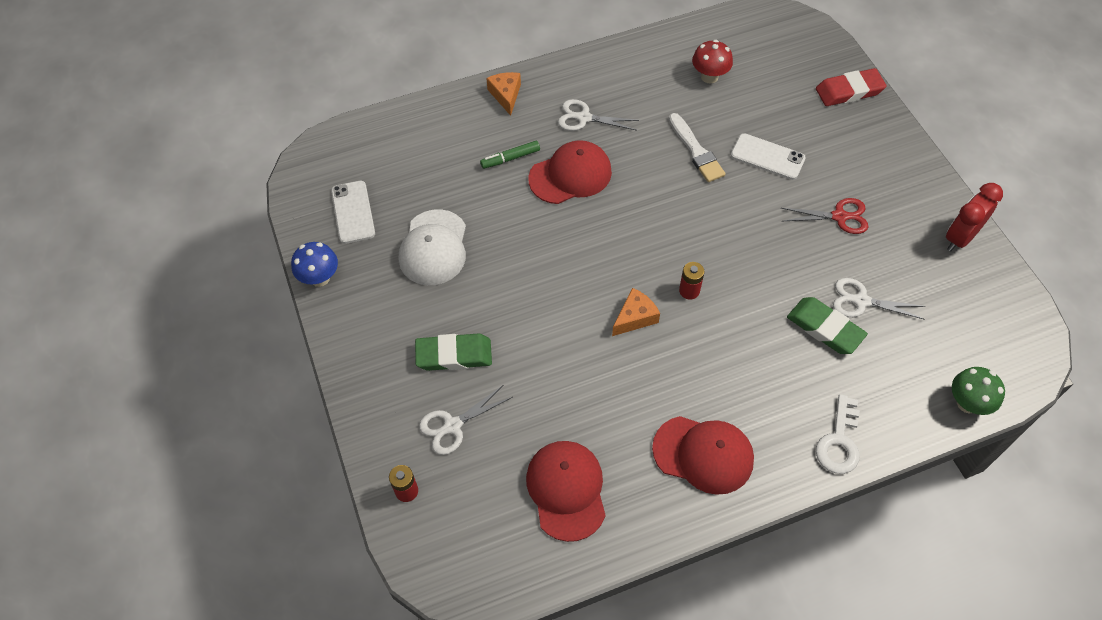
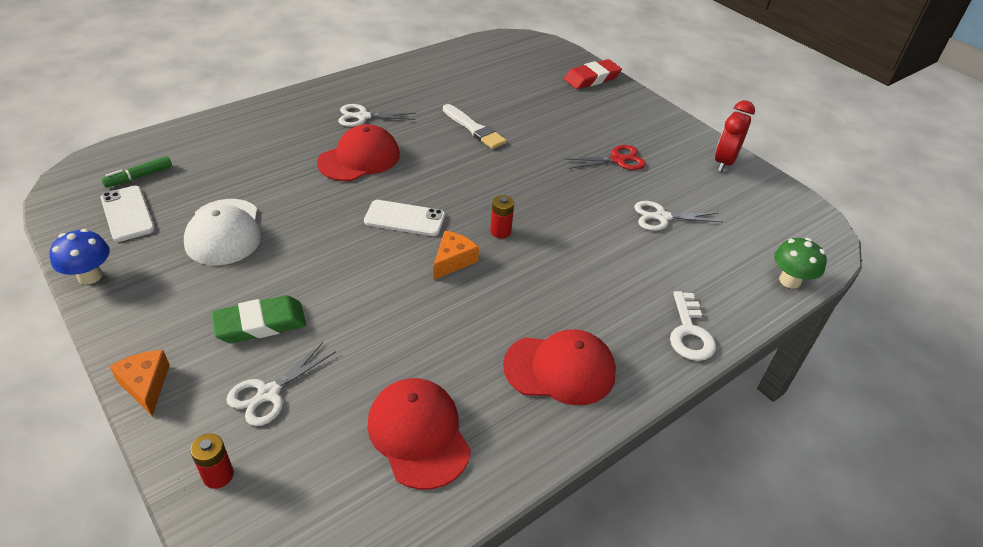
camera: 20 degrees left, 15 degrees down
green marker [480,141,540,169] -> green marker moved to [102,156,172,188]
orange cheese [486,72,521,116] -> orange cheese moved to [109,350,170,416]
red mushroom [692,40,733,84] -> none
white phone [731,133,806,180] -> white phone moved to [364,200,445,236]
green eraser [787,297,868,354] -> none

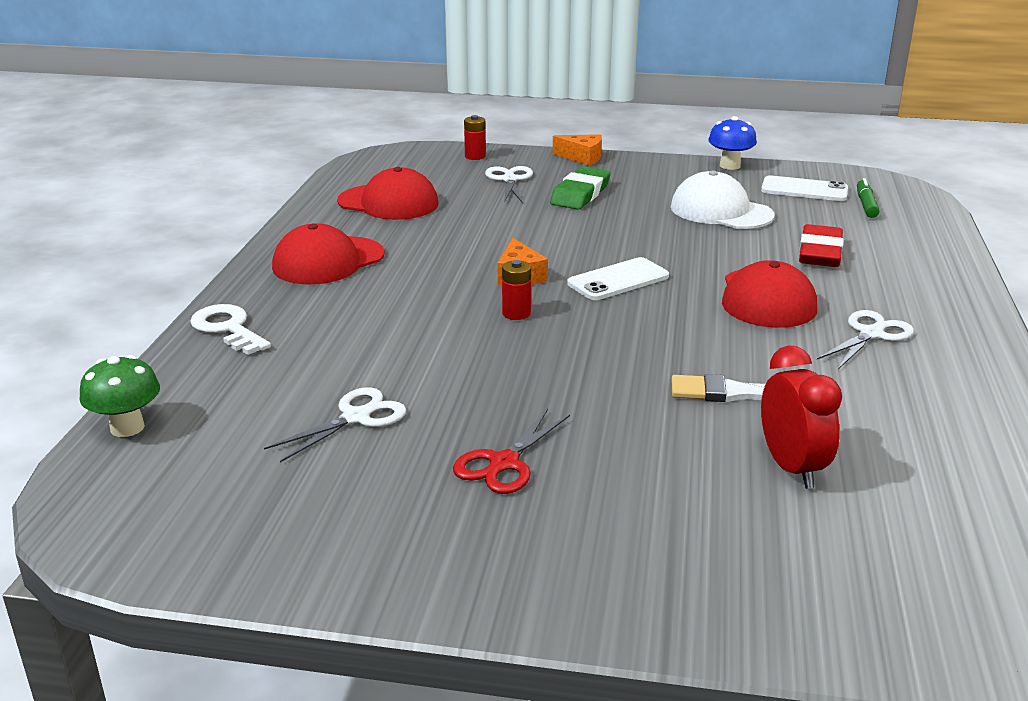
camera: 140 degrees right, 15 degrees down
red eraser [564,59,622,89] -> red eraser moved to [799,224,844,267]
red clock [715,100,755,172] -> red clock moved to [761,346,842,489]

